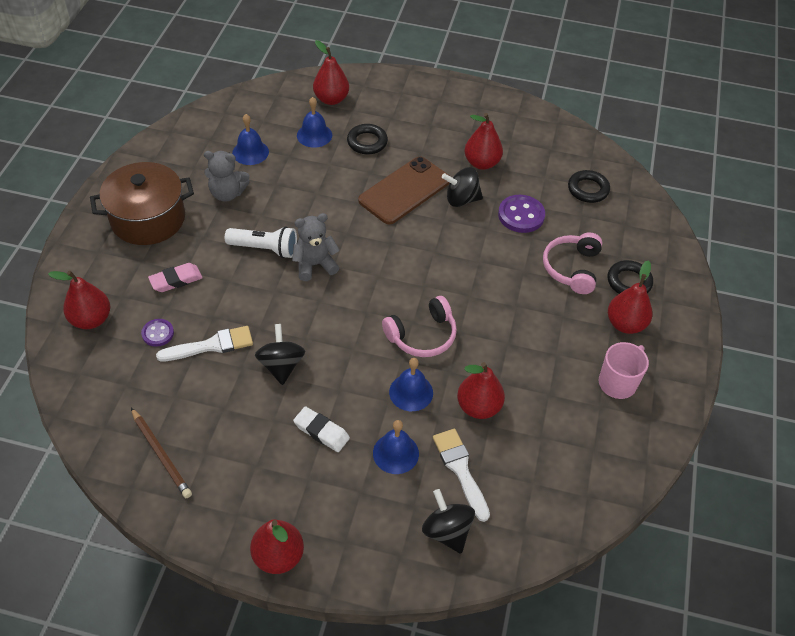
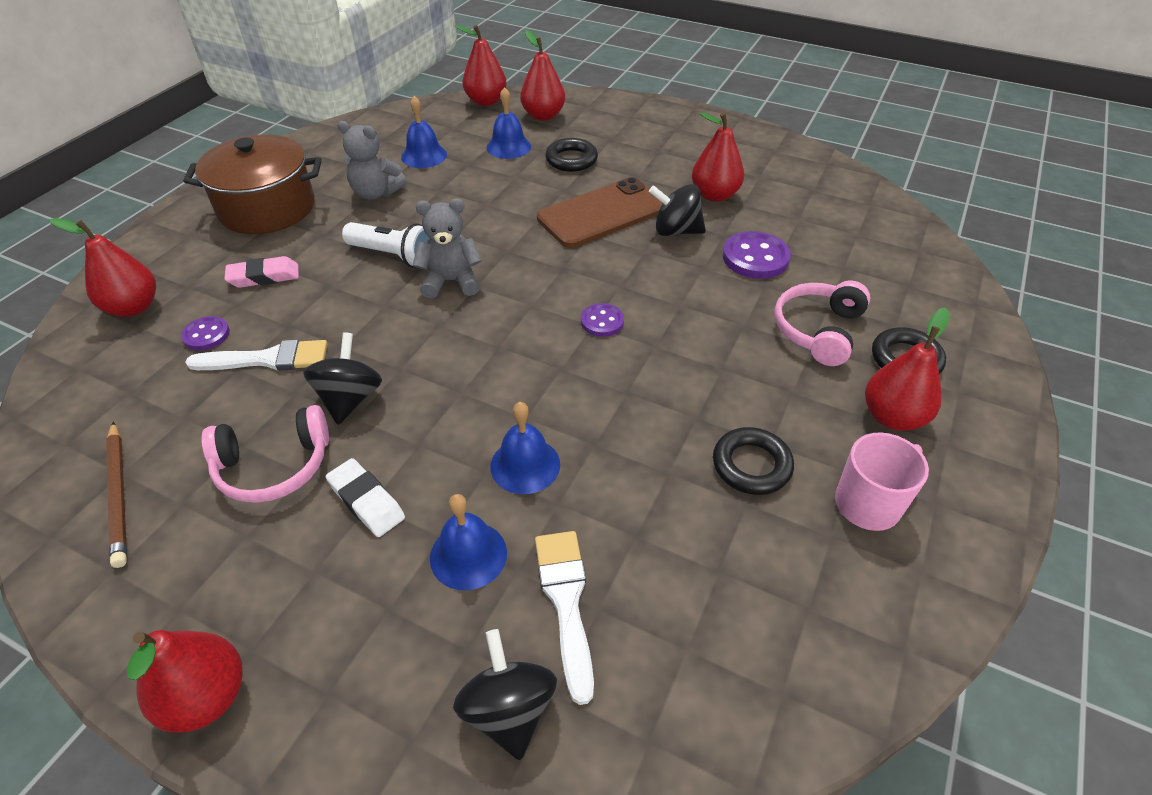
camera: 15 degrees right, 5 degrees down
pink headphones [382,296,457,357] -> pink headphones moved to [201,405,329,503]
red pear [457,362,505,419] -> red pear moved to [455,25,507,106]
black ring [568,170,610,203] -> black ring moved to [713,427,794,495]
none -> purple button [581,303,624,337]

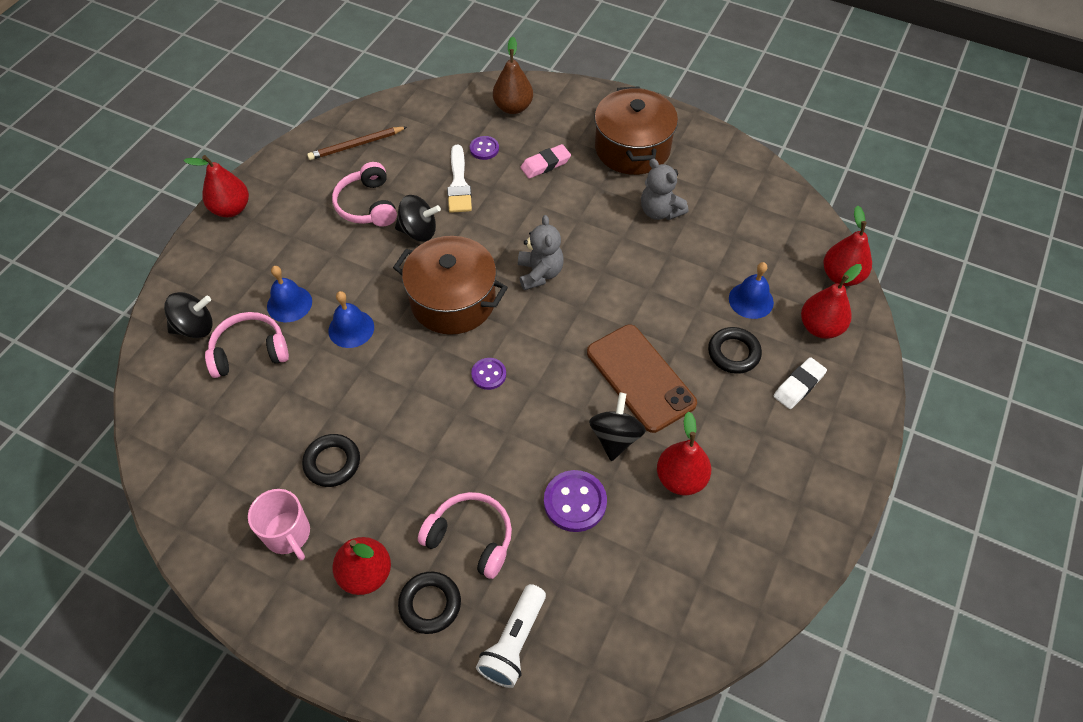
camera: 90 degrees right, 10 degrees up
red pear [50,218,156,317] -> brown pear [493,37,533,114]
pink eraser [224,256,299,288] -> pink eraser turned 75 degrees clockwise [520,144,571,179]
white eraser [326,458,405,537] -> white eraser moved to [773,357,827,409]
grey teddy bear [338,121,407,200] -> grey teddy bear turned 60 degrees counterclockwise [641,158,688,220]
white flashlight [342,222,429,268] -> white flashlight moved to [476,584,546,688]
blue bell [401,96,447,168] -> none
white brush [535,531,594,705] -> pink headphones [205,312,289,378]
none -> brown pot [393,236,508,335]

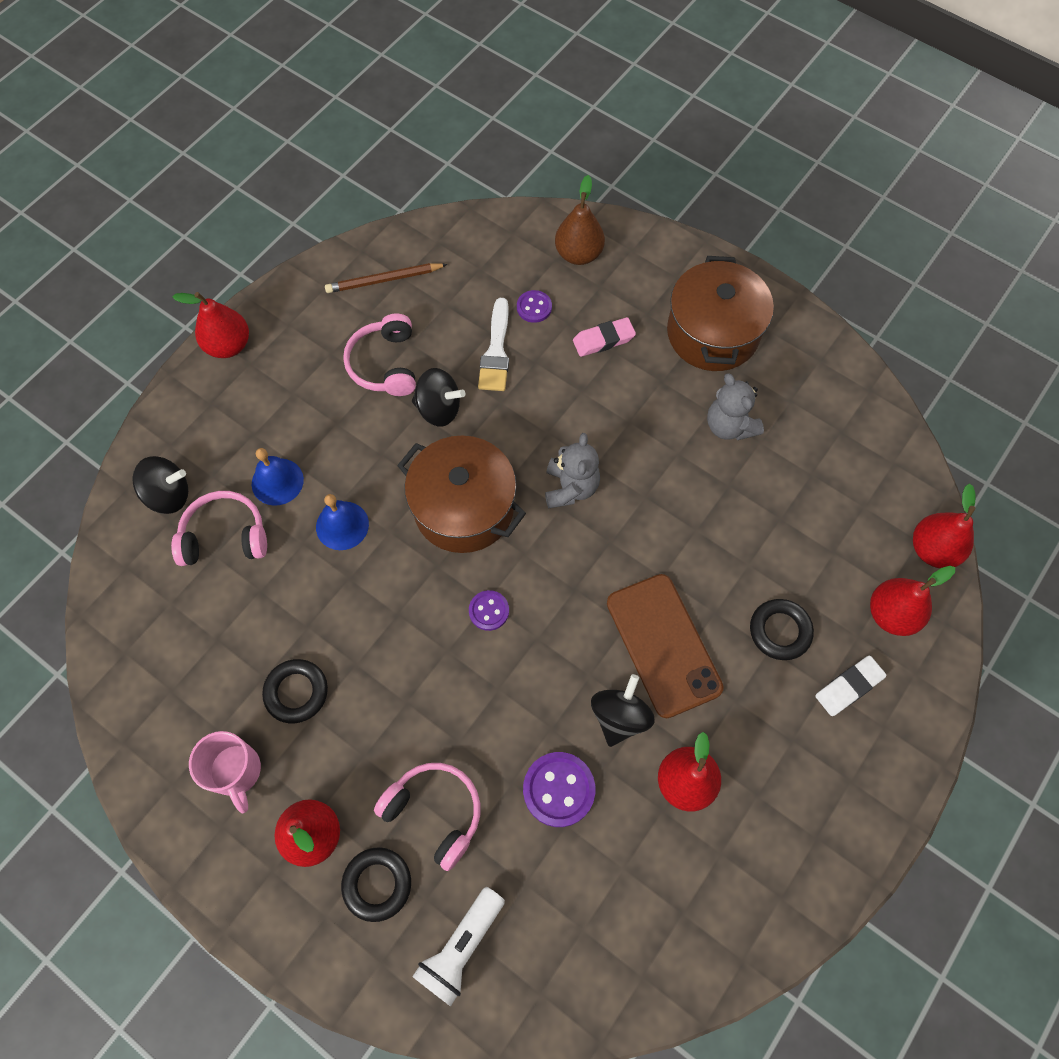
camera: 10 degrees right, 10 degrees up
blue bell [729,262,774,319] -> none

